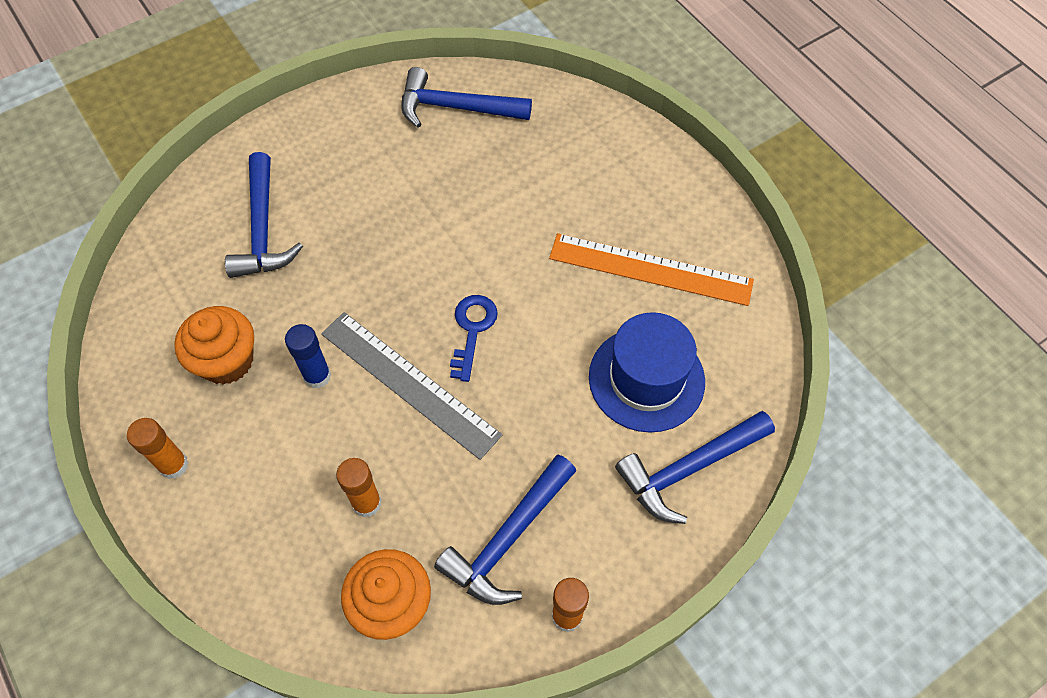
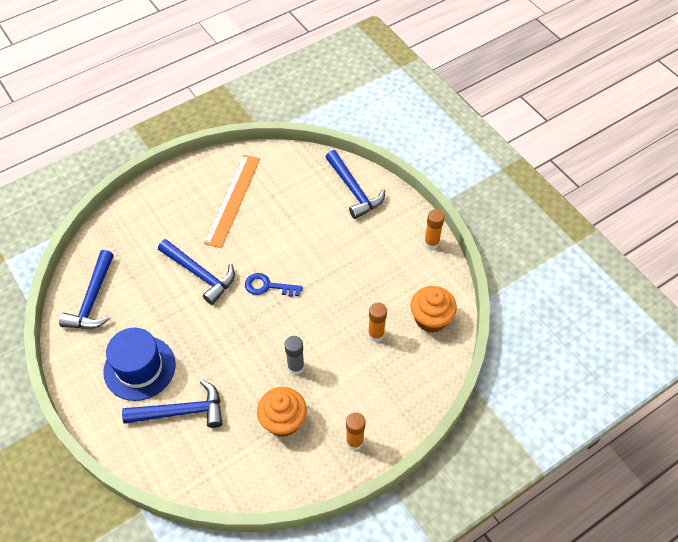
camera: 90 degrees left, 5 degrees down
blue glue stick [285,324,331,389] -> grey glue stick [284,336,304,375]
grey ruler [321,312,503,460] -> none
blue hammer [434,455,576,605] -> blue hammer moved to [158,239,235,305]
blue hat [589,312,705,433] -> blue hat moved to [103,328,175,401]

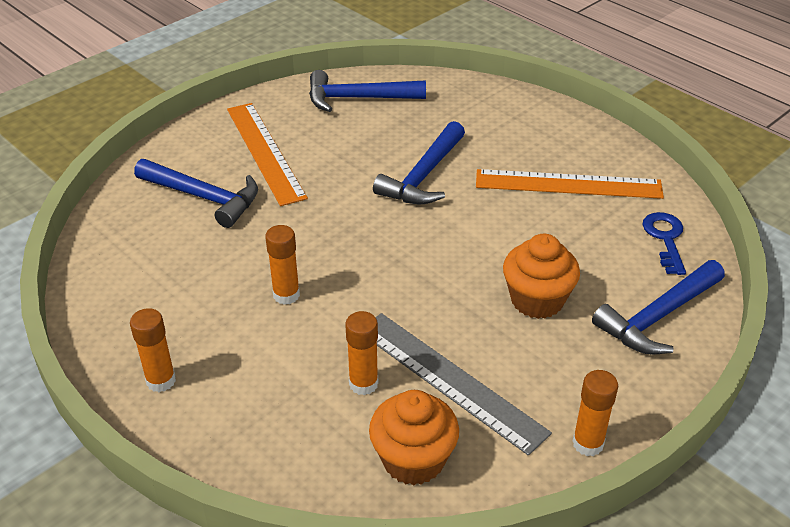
camera: 80 degrees right, 15 degrees down
blue hat [103,328,175,401] -> orange ruler [227,103,308,206]
blue hammer [122,380,222,428] -> blue hammer turned 45 degrees counterclockwise [134,159,258,228]
blue key [245,273,303,297] -> blue key moved to [642,212,686,275]
orange cupcake [257,387,307,437] -> orange cupcake moved to [503,234,580,319]
grey glue stick [284,336,304,375] -> orange glue stick [265,225,300,305]
none -> grey ruler [375,313,552,456]

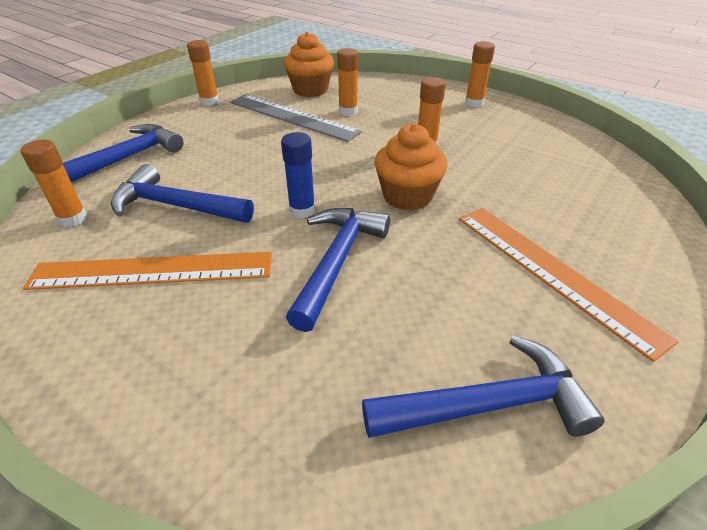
camera: 170 degrees right, 0 degrees up
blue hammer [134,159,258,228] -> blue hammer moved to [111,164,254,223]
orange cupcake [503,234,580,319] -> orange cupcake moved to [374,123,447,211]
blue key [642,212,686,275] -> orange glue stick [21,140,87,227]
none -> blue glue stick [281,132,315,218]

